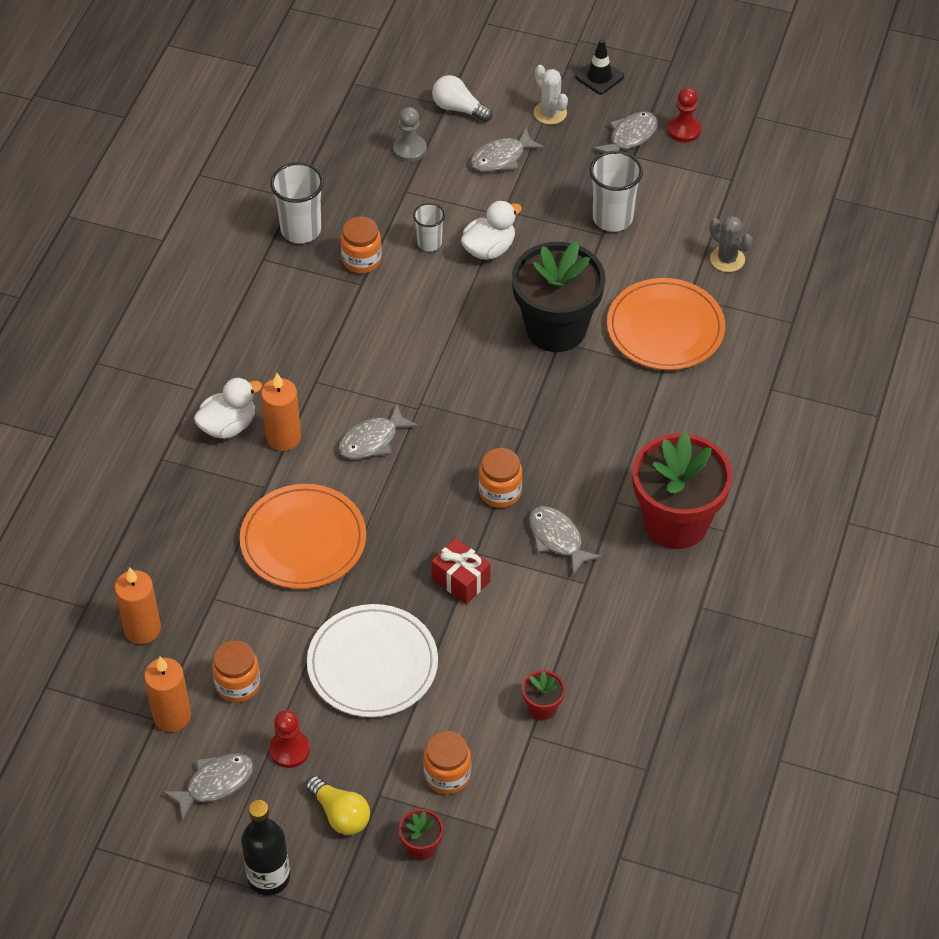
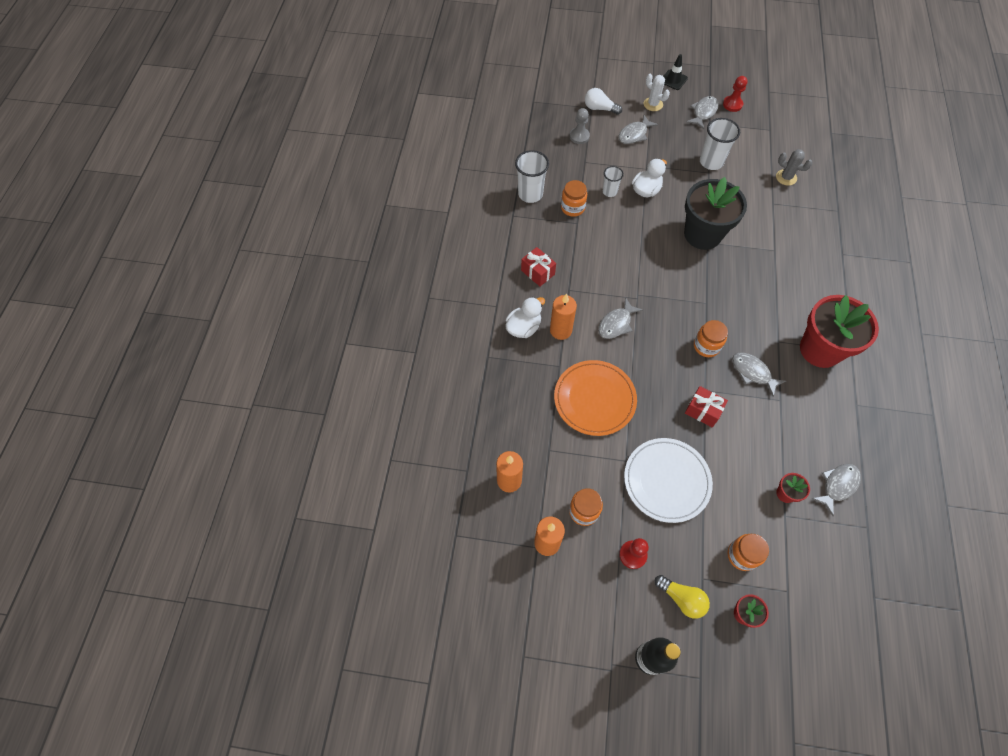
camera: 10 degrees left, 10 degrees up
grey fish [163,753,254,822] -> grey fish moved to [811,464,861,516]
orange plate [607,278,725,370] -> none
none -> red gift [521,247,556,286]

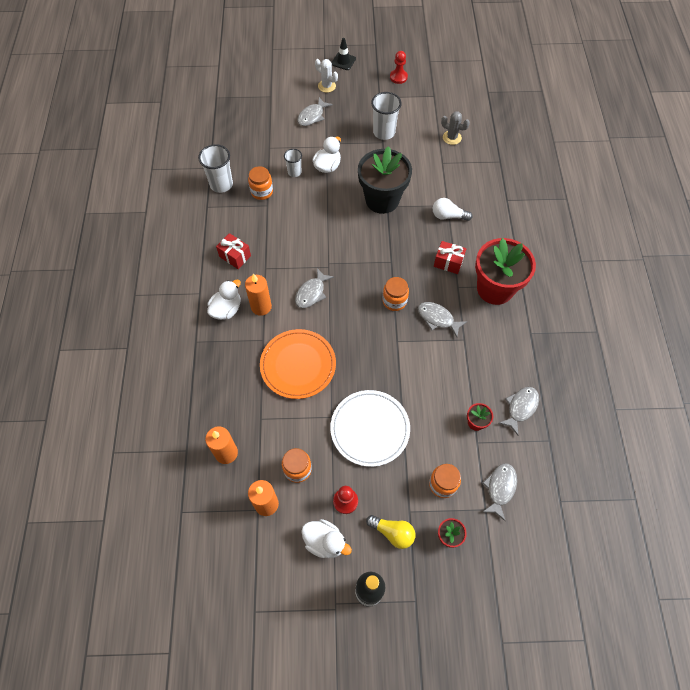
camera: 10 degrees left, 0 degrees up
grey pawn [570,108,590,144] -> none
white light bulb [585,88,622,115] -> white light bulb moved to [433,198,472,221]
red gift [685,386,728,428] -> red gift moved to [434,241,466,274]
grey fish [687,96,719,129] -> grey fish moved to [483,463,517,521]
none -> white duck [301,519,352,558]

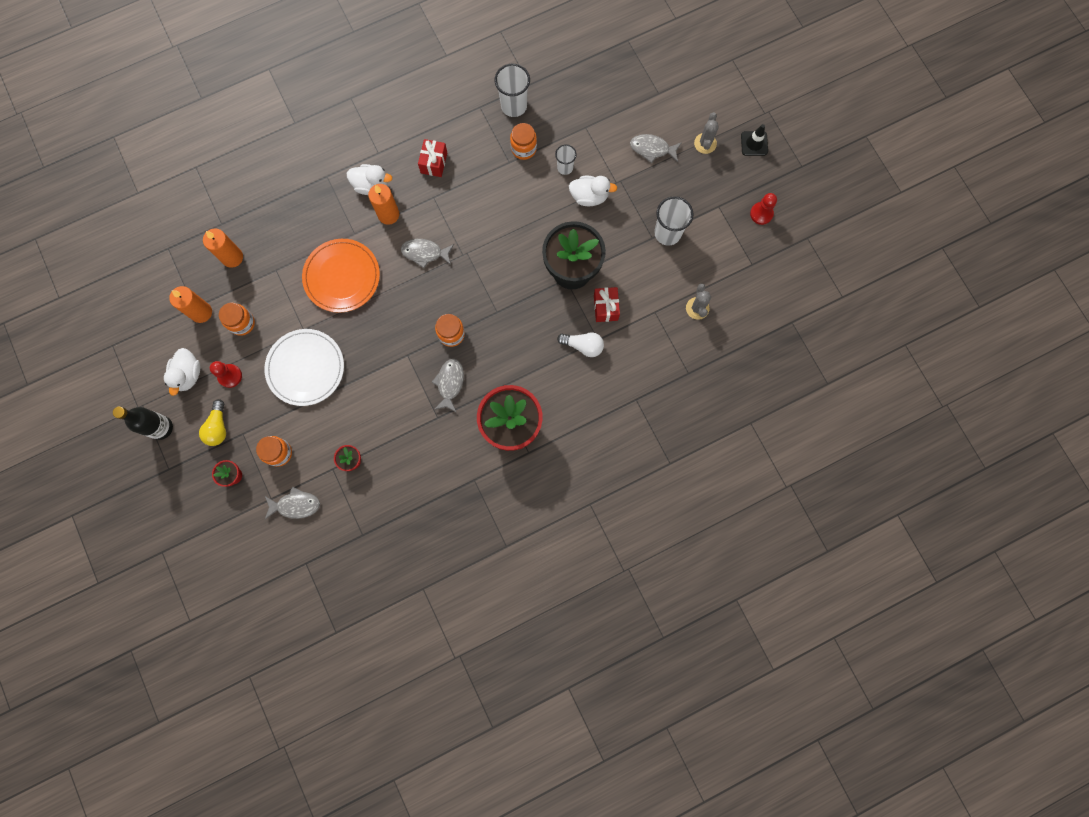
camera: 65 degrees right, 15 degrees up
white cactus [315,59,338,93] -> grey cactus [694,112,719,154]
white light bulb [433,198,472,221] -> white light bulb turned 120 degrees clockwise [557,333,604,357]
red gift [434,241,466,274] -> red gift moved to [594,287,620,322]
grey fish [498,387,539,436] -> none

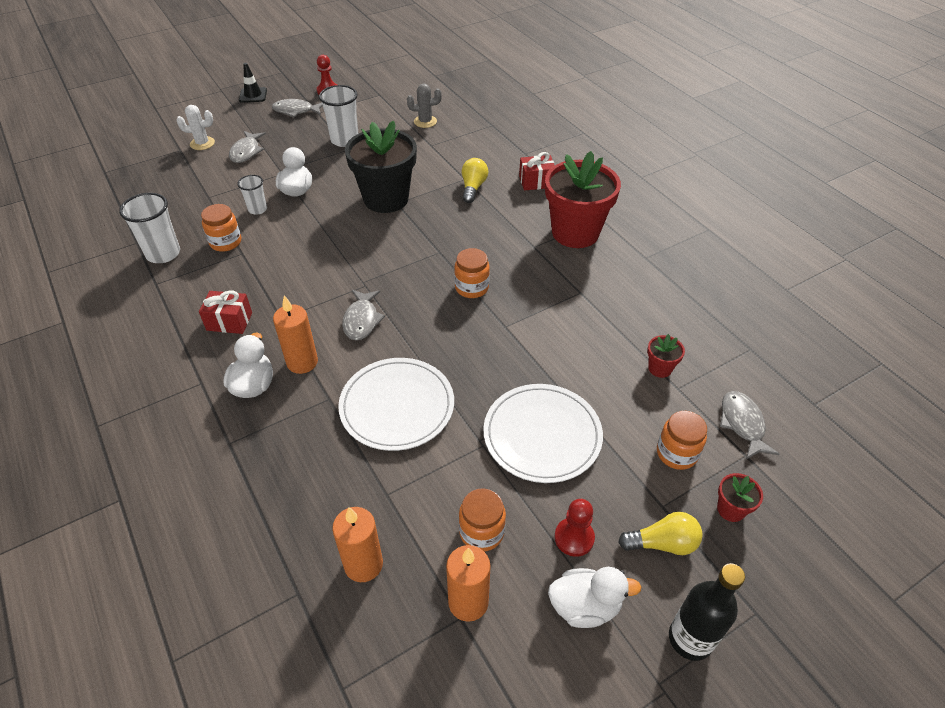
camera: 95 degrees left, 30 degrees down
orange plate [302,239,380,313] -> white plate [338,358,454,451]
grey fish [432,359,464,413] -> grey fish moved to [272,99,323,117]
white light bulb [557,333,604,357] -> yellow light bulb [462,158,488,203]
red gift [594,287,620,322] -> red gift moved to [519,152,555,190]
grey cactus [694,112,719,154] -> none
none -> white cactus [176,105,215,150]

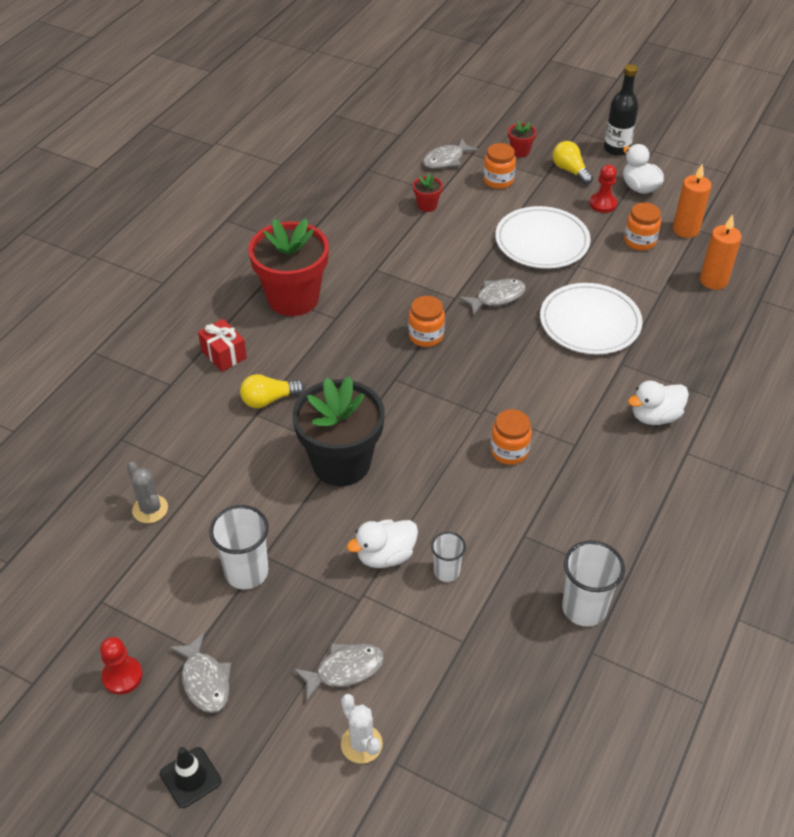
camera: 120 degrees left, 0 degrees up
red gift [199,291,252,334] -> none
orange jar [201,204,241,252] -> orange jar moved to [490,409,532,465]
orange candle [273,295,318,374] -> none
grey fish [342,290,385,340] -> grey fish moved to [459,279,526,316]

